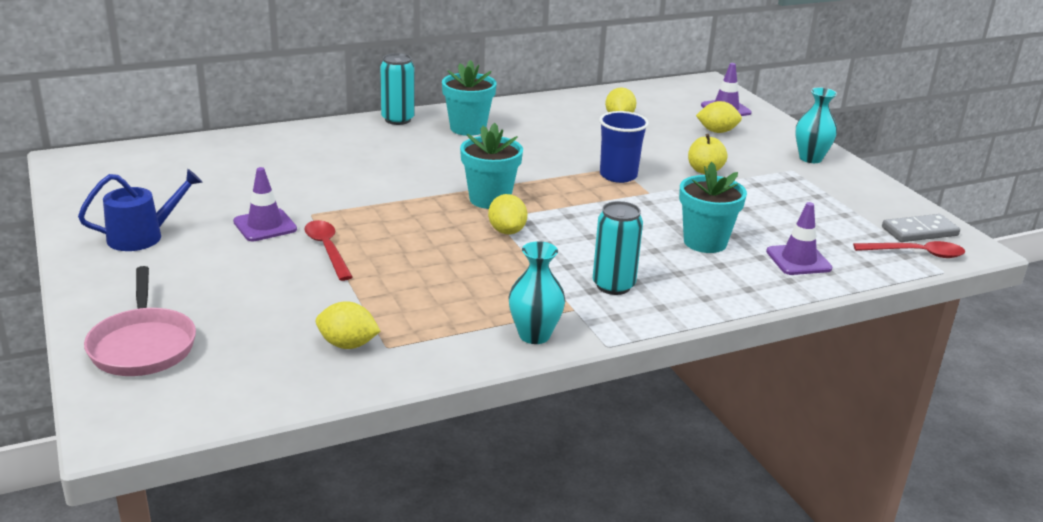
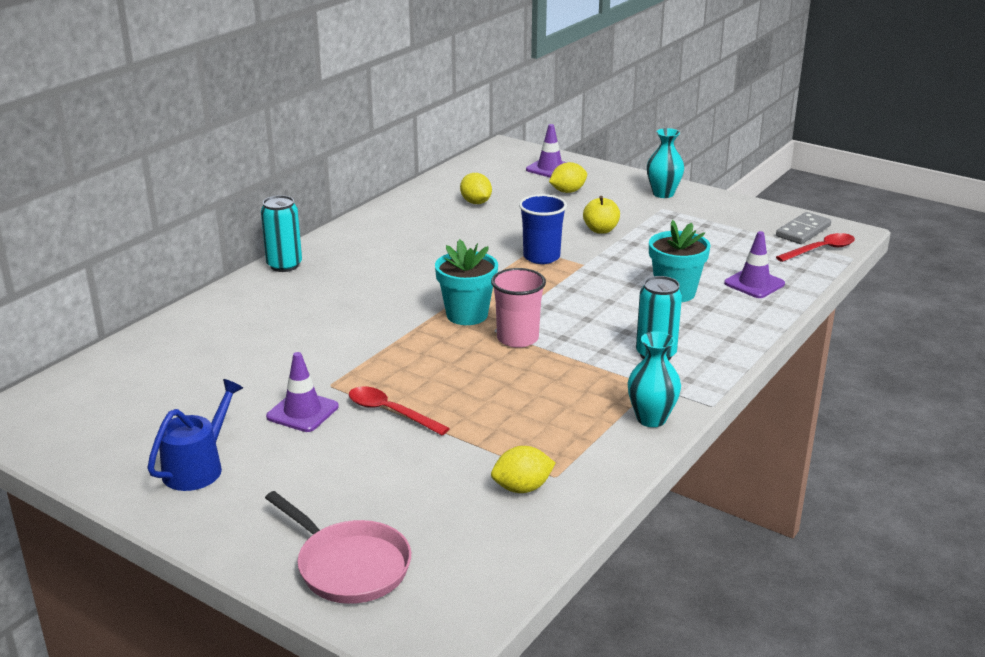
camera: 30 degrees left, 0 degrees up
turquoise flower pot [442,60,497,136] -> none
yellow lemon [488,194,527,234] -> pink cup [491,268,546,348]

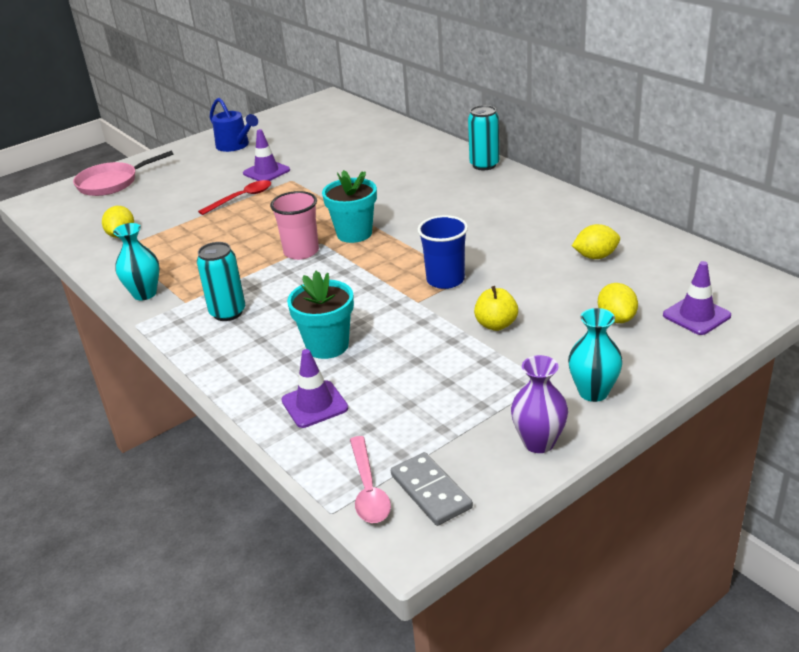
camera: 110 degrees right, 5 degrees up
red spoon [776,233,855,262] -> pink spoon [350,436,391,523]
none -> purple vase [511,355,568,453]

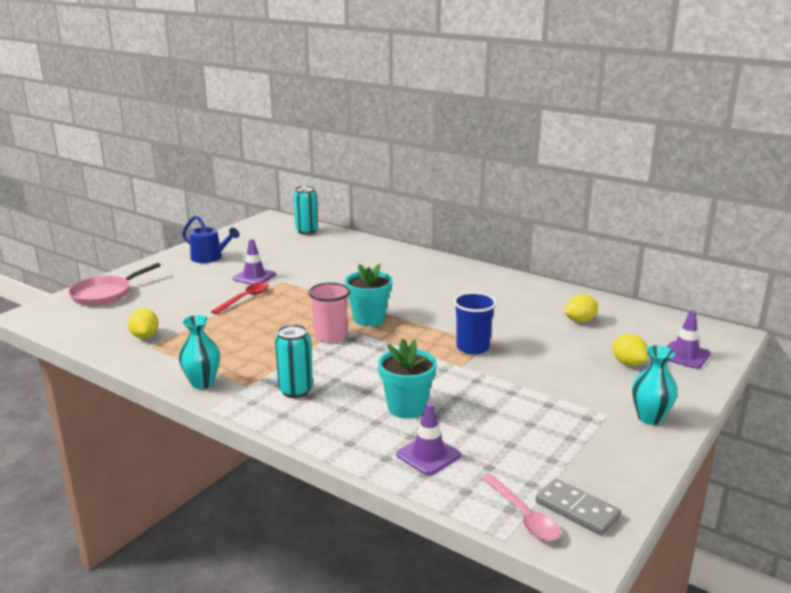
camera: 20 degrees left, 10 degrees down
turquoise can [468,105,499,170] -> turquoise can moved to [294,186,318,235]
yellow apple [474,286,518,331] -> none
purple vase [511,355,568,453] -> none

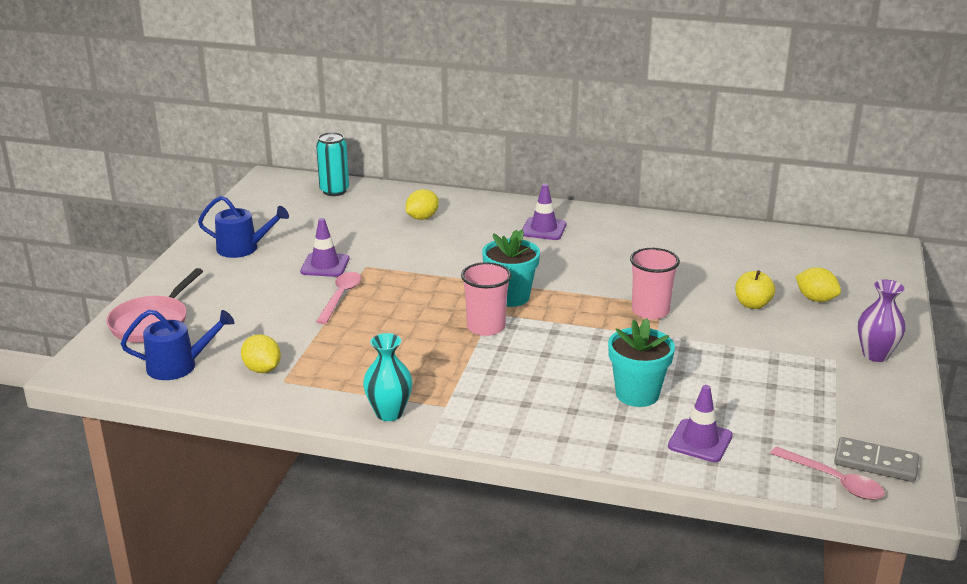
camera: 20 degrees left, 5 degrees up
red spoon [211,282,269,314] -> pink spoon [316,272,361,324]
turquoise can [275,324,313,398] -> none
blue cup [454,292,497,355] -> pink cup [630,248,680,319]
yellow lemon [565,294,598,323] -> yellow lemon moved to [406,189,439,220]
turquoise vase [632,345,678,425] -> purple vase [858,280,906,362]
purple traffic cone [667,311,710,369] -> purple traffic cone moved to [522,184,567,240]
none -> blue watering can [121,310,235,380]
none -> yellow apple [735,270,775,309]

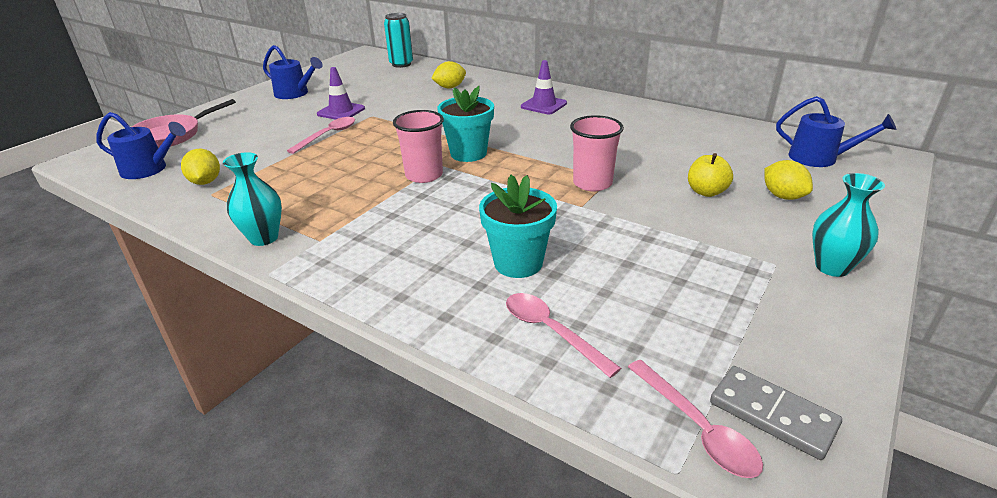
camera: 20 degrees right, 5 degrees up
purple traffic cone [668,385,733,462] -> pink spoon [506,293,621,378]
purple vase [858,280,906,362] -> turquoise vase [812,173,885,277]
none -> blue watering can [776,96,896,167]

